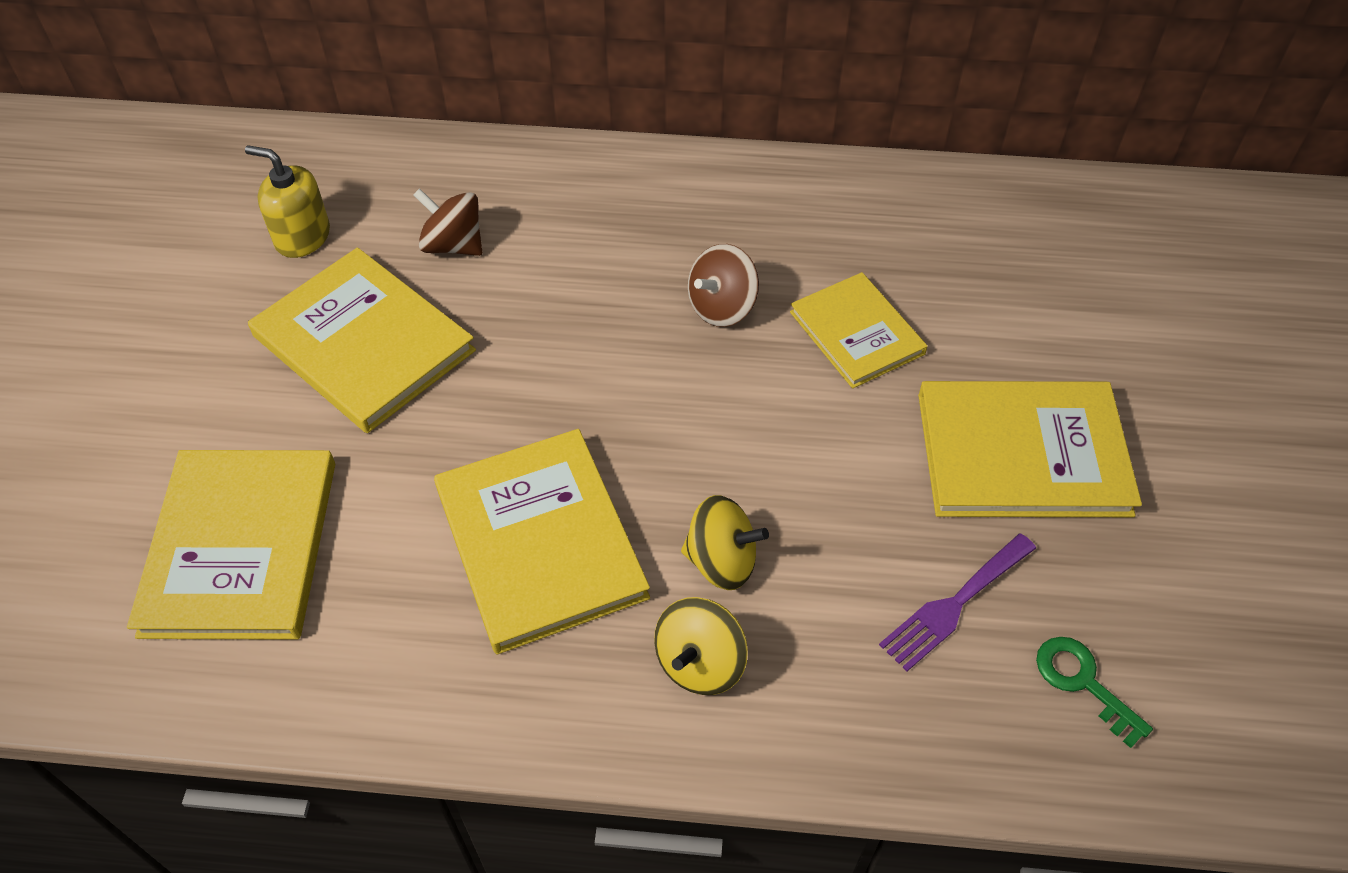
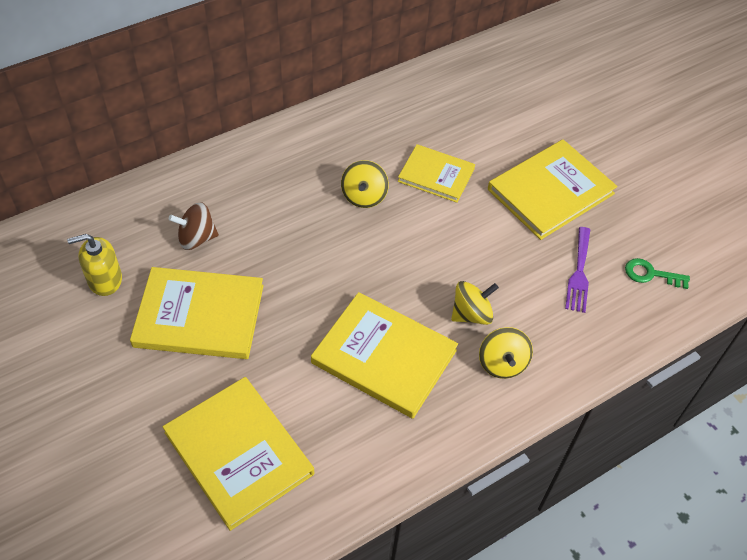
camera: 40 degrees left, 0 degrees up
brown spinning top [688,244,759,327] -> yellow spinning top [341,160,389,208]

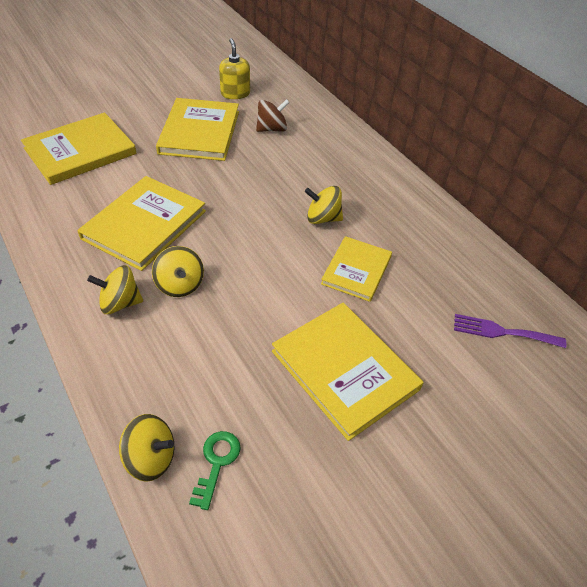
camera: 90 degrees right, 5 degrees down
brown spinning top [169,202,219,250] -> brown spinning top turned 75 degrees clockwise [256,99,290,132]
purple fork [565,227,590,313] -> purple fork moved to [454,314,567,348]
none -> yellow spinning top [119,414,175,482]

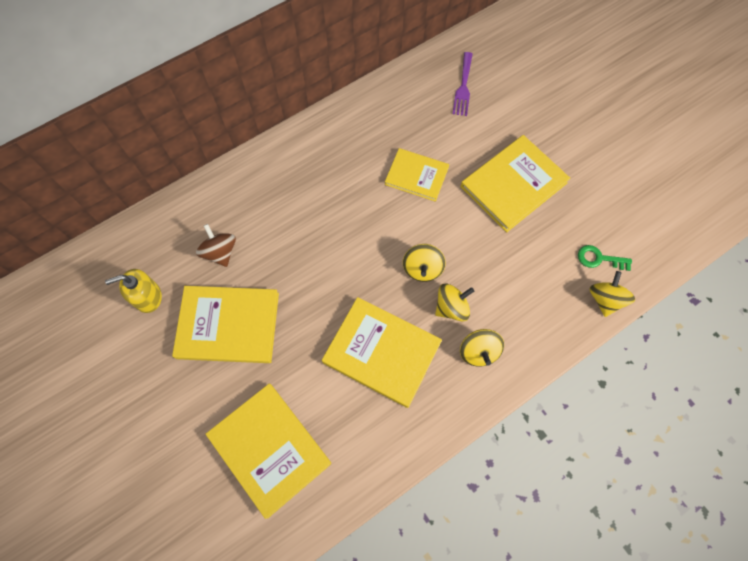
camera: 90 degrees left, 20 degrees up
yellow spinning top [305,186,343,224] -> yellow spinning top moved to [403,244,446,282]

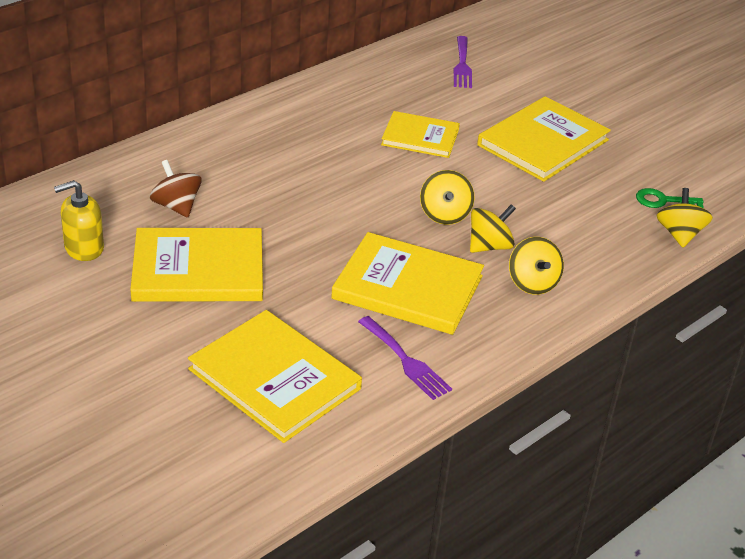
camera: 10 degrees left, 30 degrees down
none -> purple fork [358,316,452,400]

